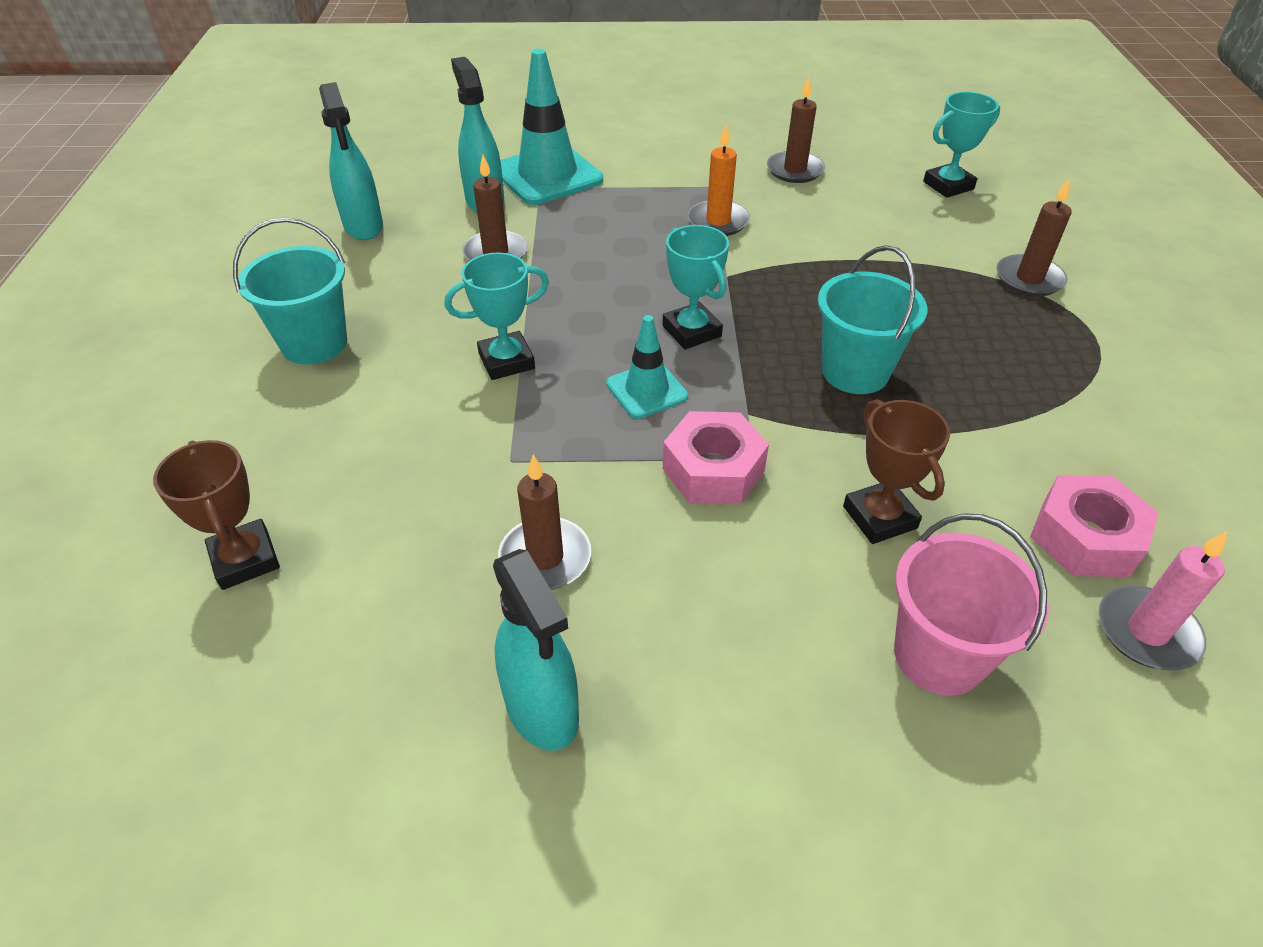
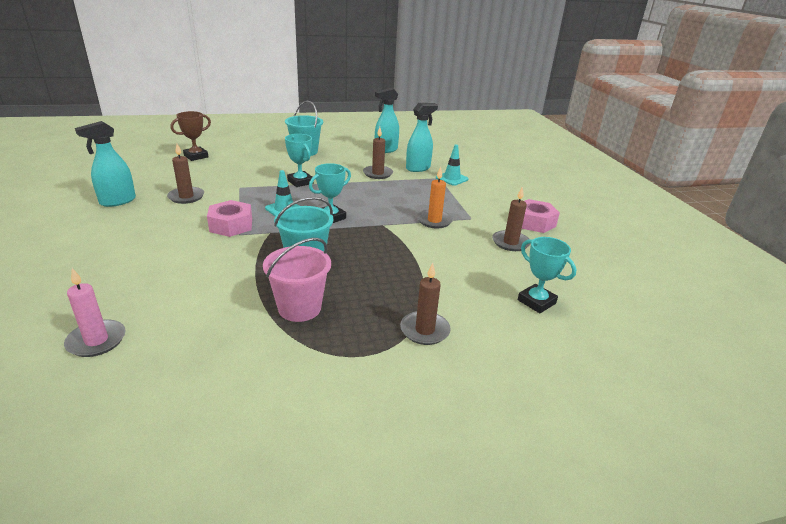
camera: 75 degrees right, 15 degrees down
turquoise traffic cone [500,49,603,205] -> turquoise traffic cone [436,145,469,186], size x0.56
brown trophy [843,399,950,544] -> none
pink bucket [894,513,1049,696] -> pink bucket moved to [263,238,331,322]
pink nut [1030,475,1158,577] -> pink nut moved to [522,199,560,233]

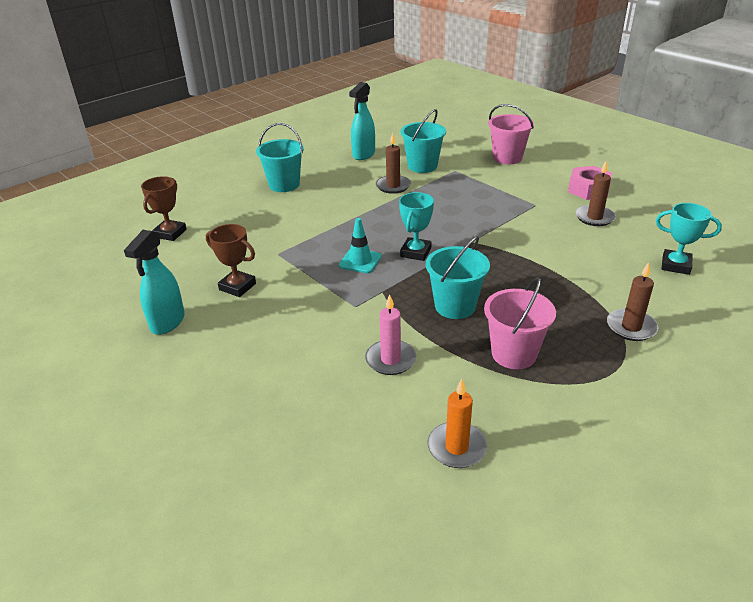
camera: 25 degrees left, 5 degrees up
pink candle [64,268,126,357] -> pink candle moved to [365,294,416,375]
brown candle [167,144,204,204] -> brown trophy [206,224,256,297]
pink nut [207,200,252,237] -> none
turquoise trophy [285,134,314,187] -> none
turquoise spray bottle [406,103,438,172] -> turquoise bucket [400,109,446,173]
orange candle [417,167,453,228] -> orange candle moved to [428,379,487,468]
turquoise traffic cone [436,145,469,186] -> none
none -> pink bucket [488,104,534,164]

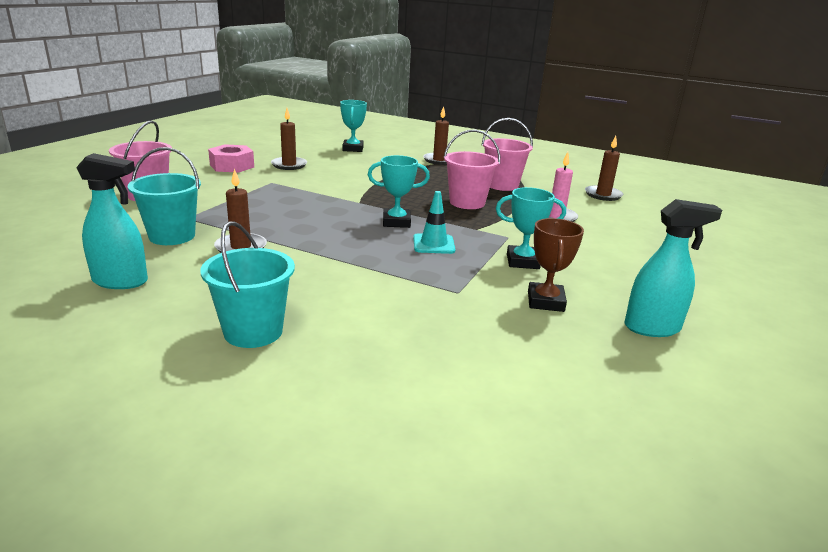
camera: 115 degrees left, 10 degrees down
brown trophy [141,176,187,241] -> none
turquoise bucket [426,236,490,319] -> pink bucket [444,130,500,209]
orange candle [428,379,487,468] -> brown candle [585,136,623,201]
none -> turquoise trophy [496,187,566,269]

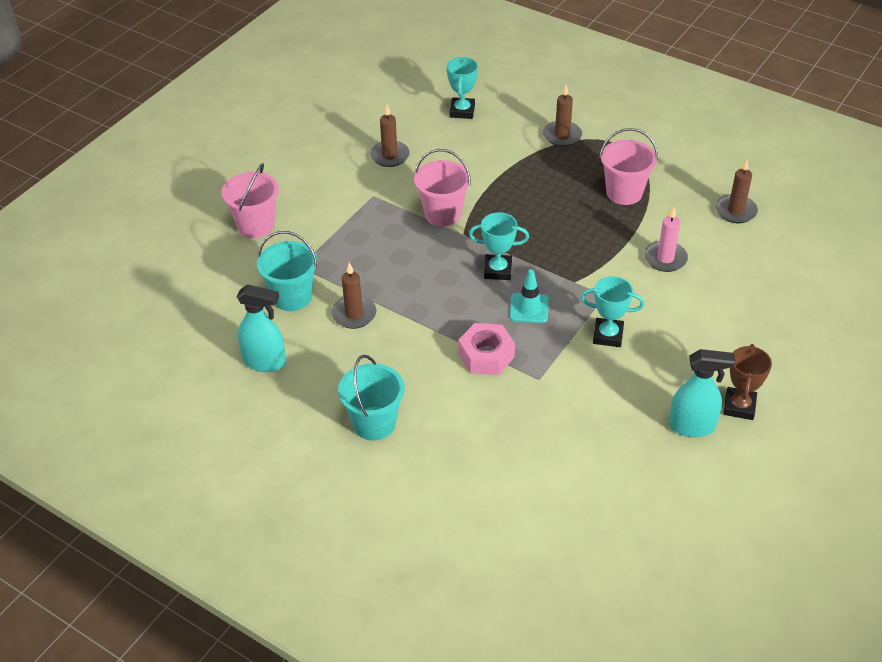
camera: 10 degrees right, 20 degrees up
pink nut [208,144,254,173] -> pink nut moved to [458,323,515,375]
pink bucket [444,130,500,209] -> pink bucket moved to [414,149,470,226]
brown trophy [528,218,584,312] -> brown trophy moved to [723,344,772,420]

